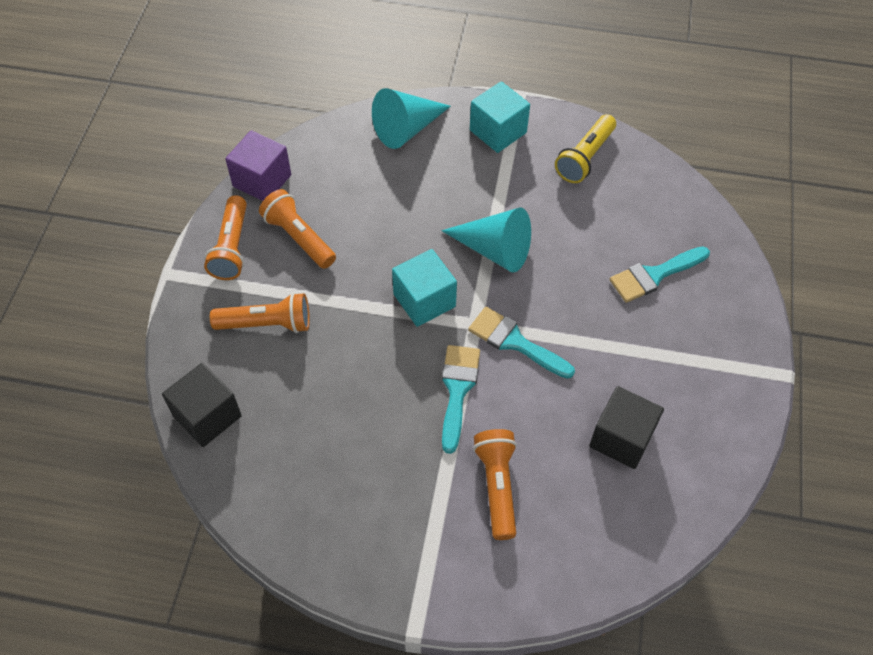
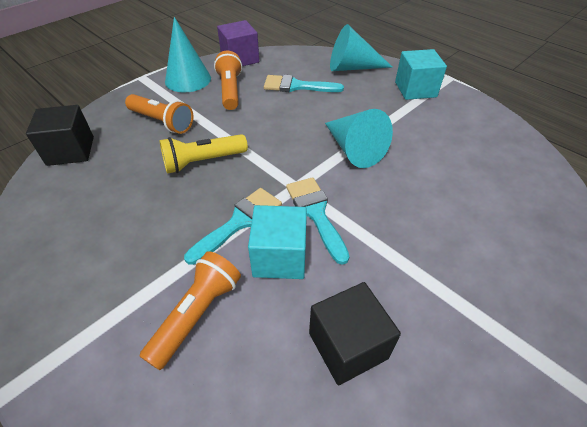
camera: 35 degrees right, 10 degrees down
orange flashlight [204,195,247,280] -> turquoise cone [165,17,211,93]
turquoise cube [392,249,457,327] -> turquoise cube moved to [248,205,307,279]
yellow flashlight [555,114,616,183] -> yellow flashlight moved to [160,134,248,174]
turquoise brush [609,246,710,303] -> turquoise brush moved to [264,75,344,92]

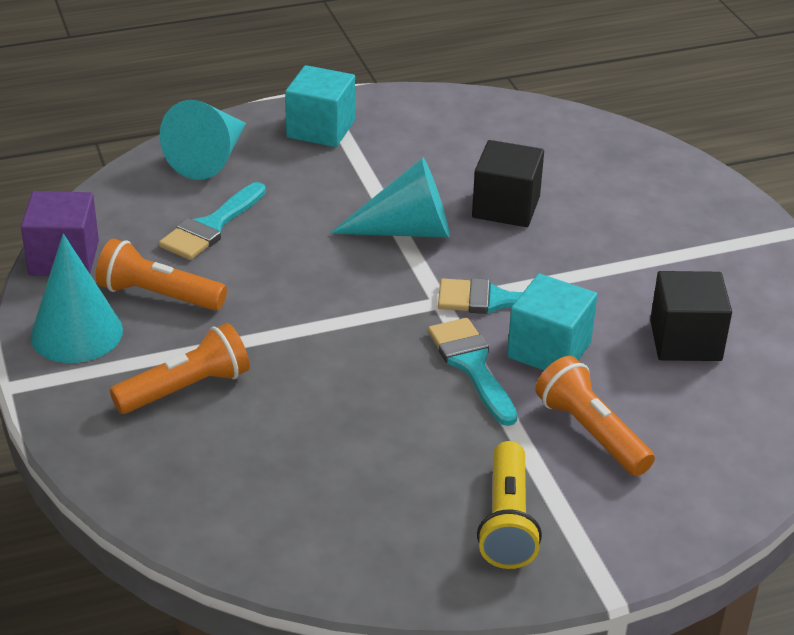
camera: 65 degrees left, 10 degrees down
black cube [26,105,94,166] -> black cube moved to [472,140,544,227]
yellow flashlight [160,134,248,174] -> yellow flashlight moved to [477,441,542,569]

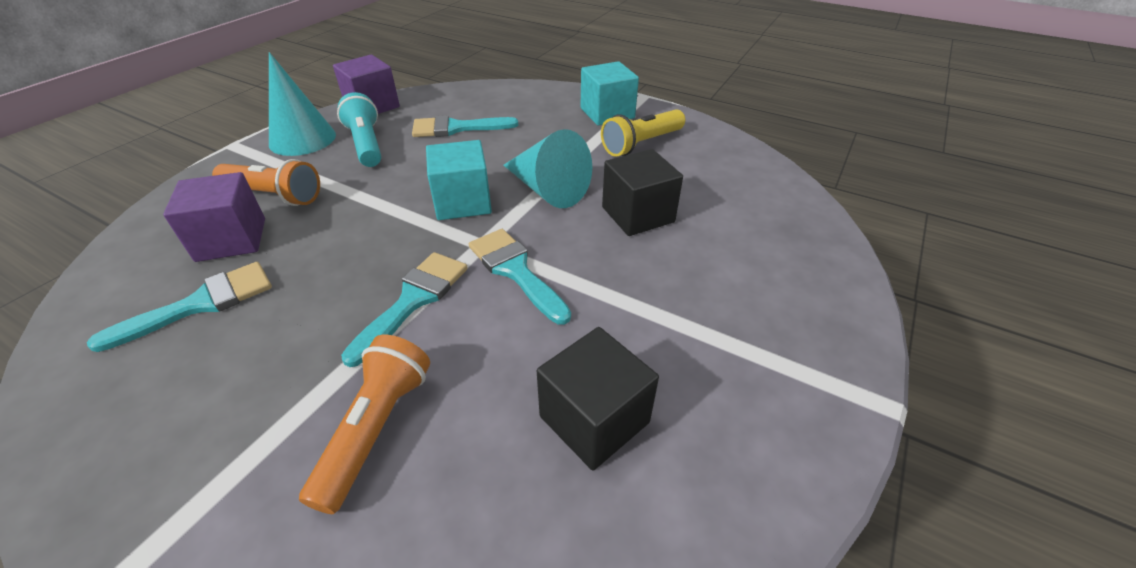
camera: 50 degrees right, 5 degrees up
orange flashlight [96,239,227,311] -> turquoise flashlight [337,92,381,167]
turquoise cone [160,100,246,180] -> none
yellow flashlight [477,441,542,569] -> yellow flashlight moved to [601,109,685,157]
turquoise cube [507,274,597,370] -> turquoise cube moved to [426,140,492,220]
none -> turquoise brush [87,262,272,352]
none -> purple cube [163,172,265,262]

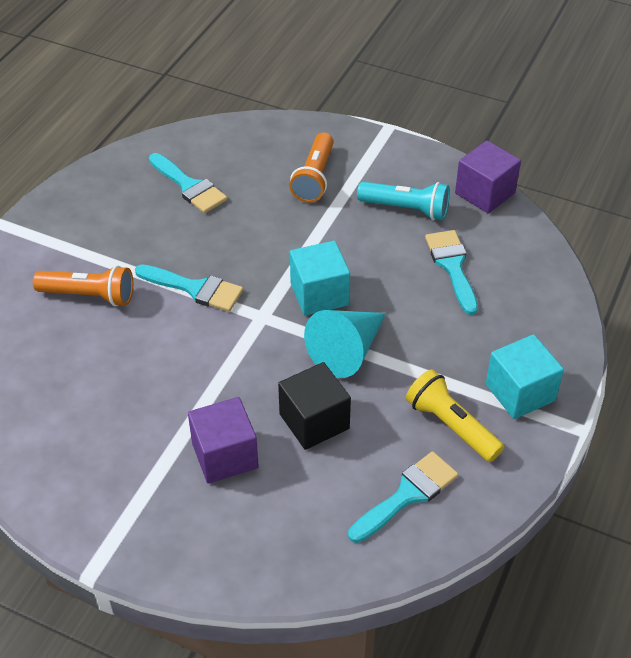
camera: 85 degrees right, 5 degrees up
purple cube [163,172,265,262] -> purple cube moved to [188,397,259,484]
turquoise cone [269,52,336,156] -> none
turquoise flashlight [337,92,381,167] -> turquoise flashlight turned 45 degrees clockwise [357,182,450,221]
turquoise brush [469,229,571,325] -> turquoise brush moved to [348,451,459,543]
black cube [537,327,659,471] -> none

